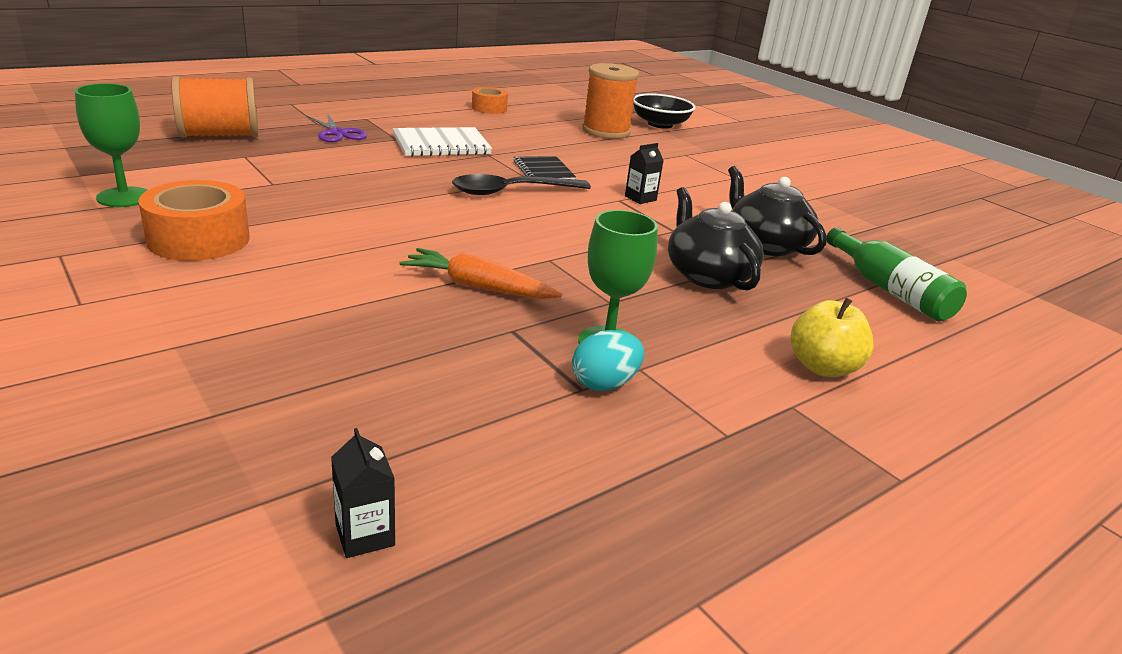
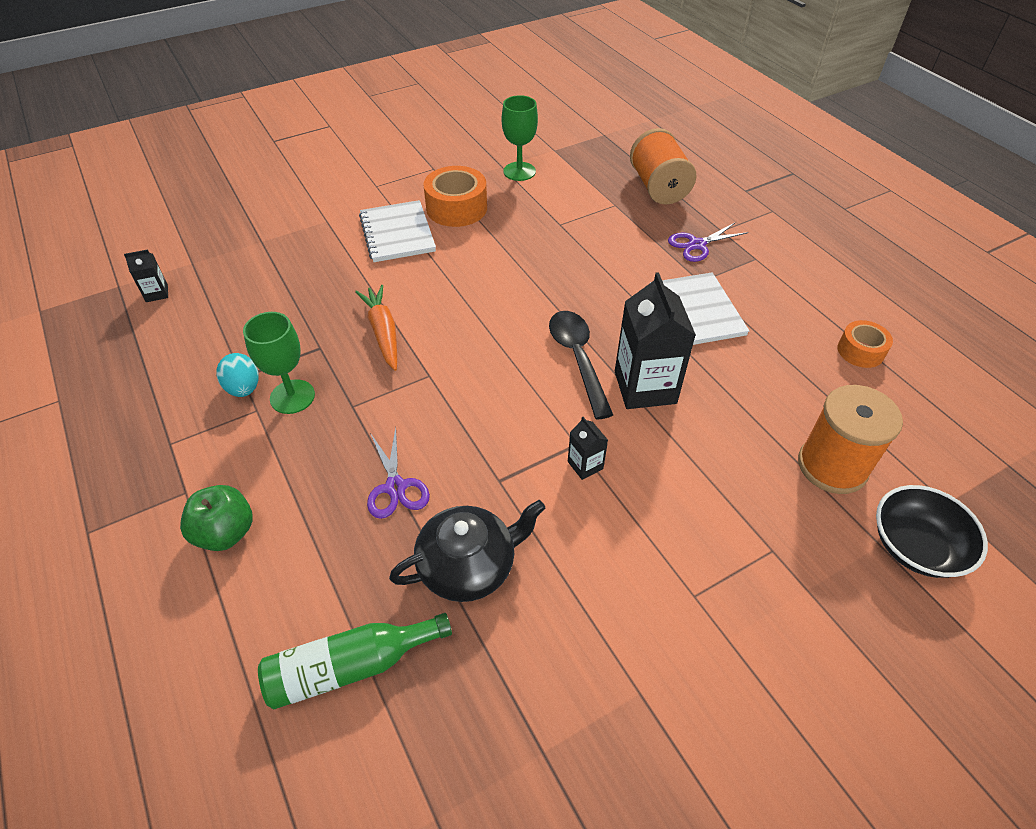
camera: 100 degrees right, 20 degrees up
orange carrot [399,248,562,299] -> orange carrot turned 45 degrees counterclockwise [355,285,397,371]
black notebook [514,156,576,180] -> black carton [615,272,696,409]
black teapot [668,187,764,290] -> purple scissors [367,428,430,519]
yellow apple [791,298,874,377] -> green apple [180,485,253,551]
none -> white notebook [359,200,436,262]

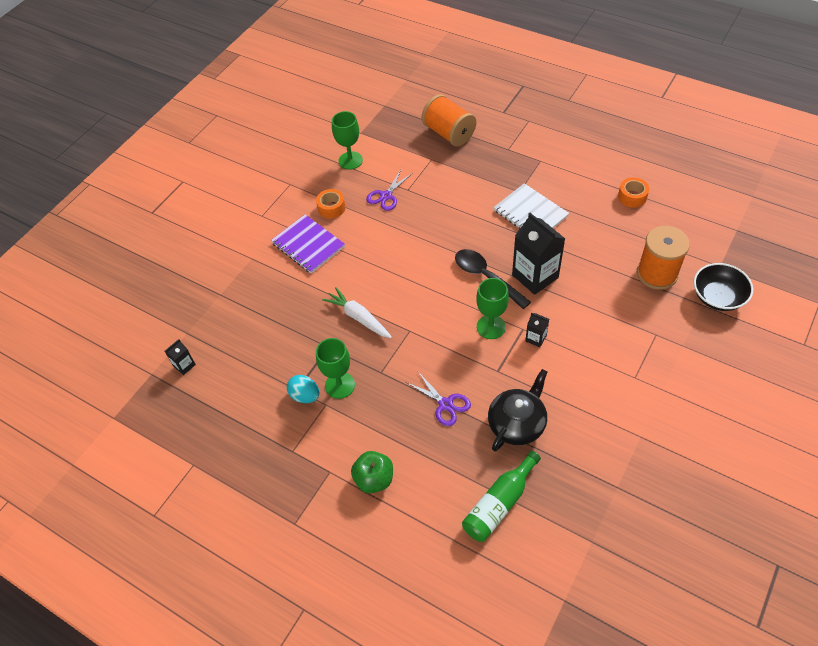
camera: 25 degrees left, 5 degrees up
orange carrot [355,285,397,371] -> white carrot [322,287,392,338]
white notebook [359,200,436,262] -> purple notebook [271,215,345,274]
orange tape [424,166,487,227] -> orange tape [316,189,346,219], size x0.61
purple scissors [668,223,748,262] -> purple scissors moved to [366,170,413,211]
none -> green goblet [476,278,509,339]

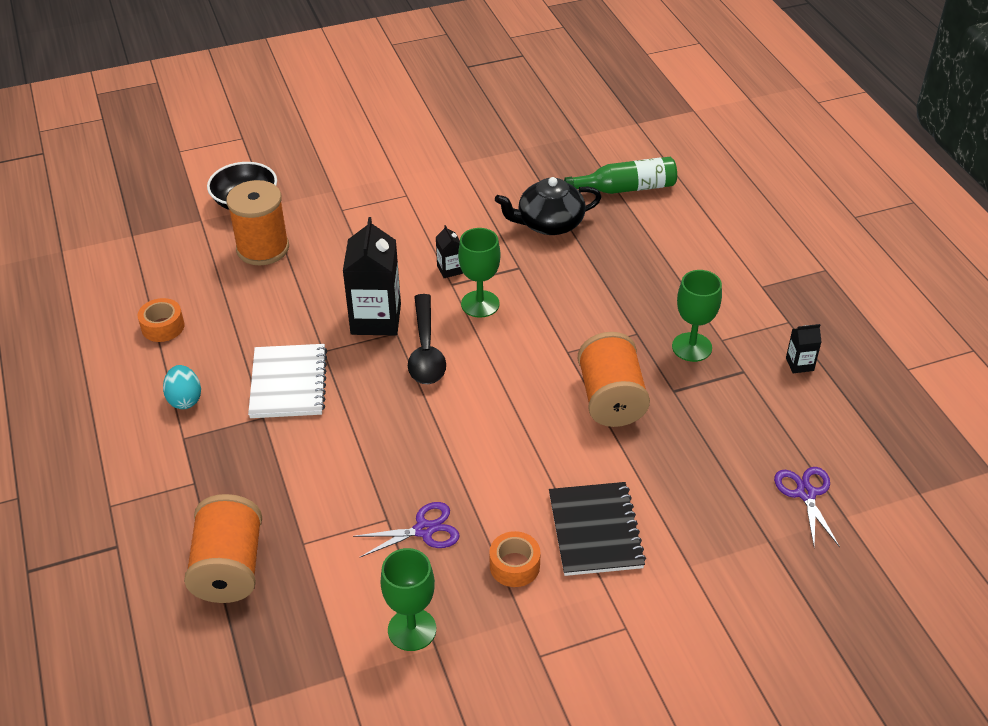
camera: 145 degrees left, 10 degrees down
black carton [165,340,196,375] -> black carton moved to [786,324,822,373]
purple notebook [271,215,345,274] -> black notebook [549,482,646,576]
turquoise egg [287,375,319,403] -> turquoise egg moved to [163,365,201,409]
white carrot [322,287,392,338] -> orange spool [578,332,650,427]
green apple [351,451,393,493] -> none
purple scissors [406,372,471,426] -> purple scissors moved to [774,467,840,547]

